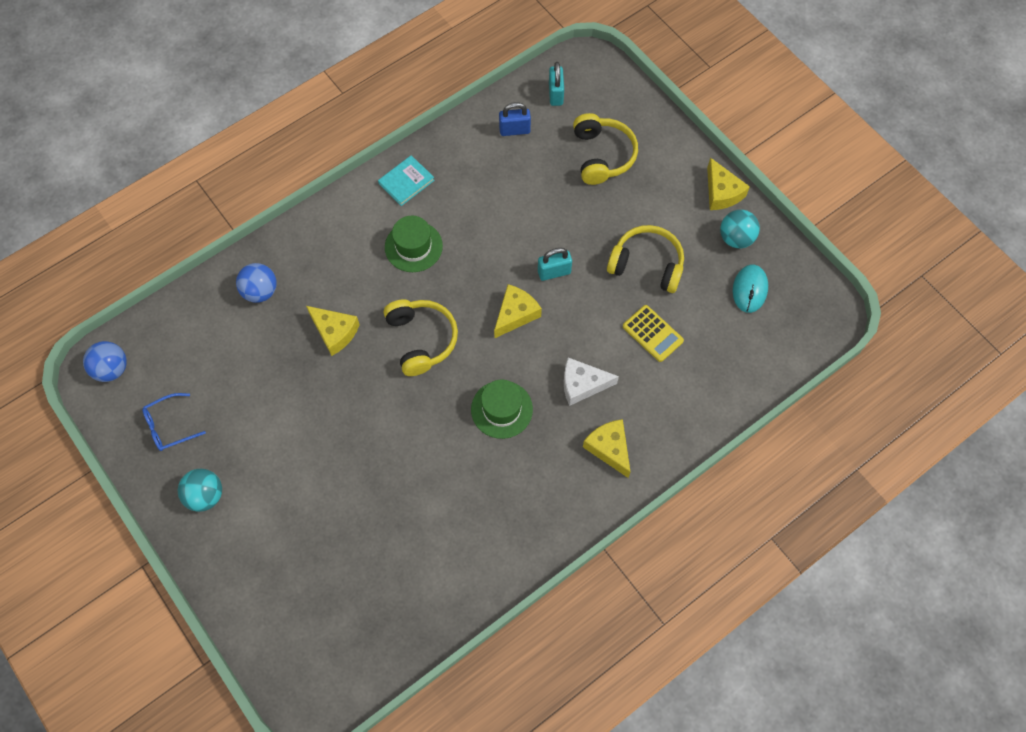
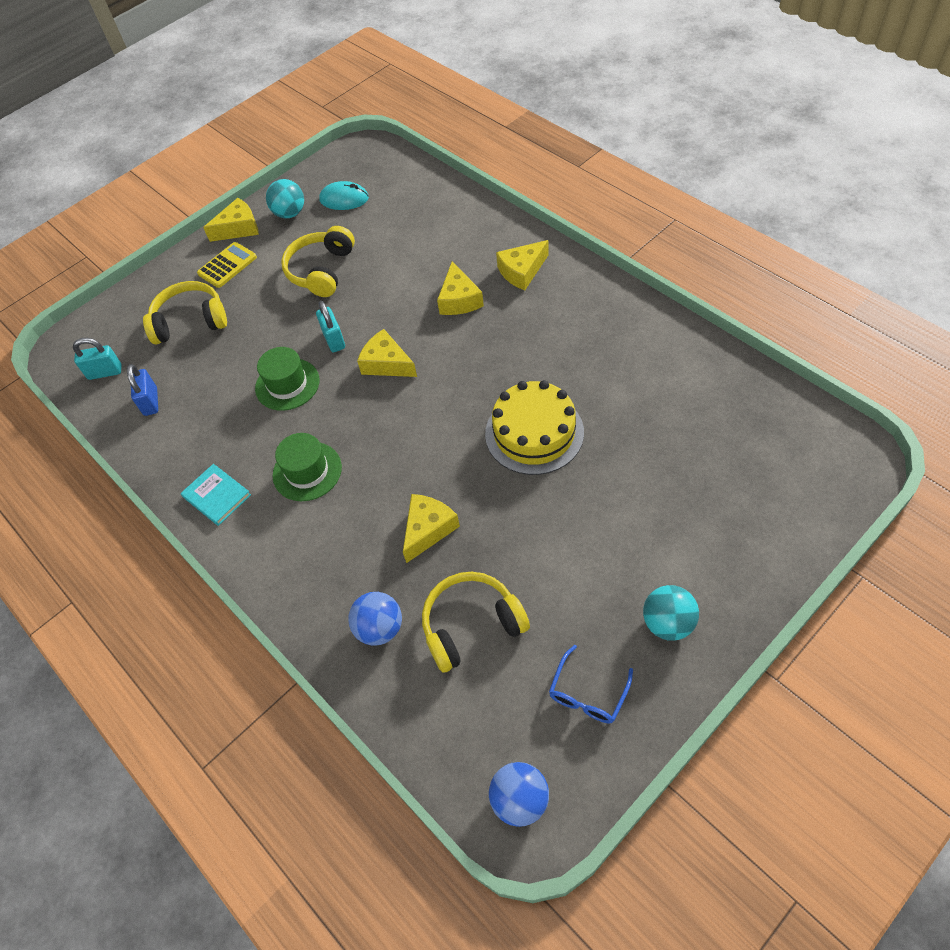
camera: 90 degrees left, 10 degrees down
blue glasses [142,393,206,451] -> blue glasses turned 60 degrees clockwise [549,645,633,724]
yellow headphones [384,299,458,376] -> yellow headphones moved to [422,572,530,672]
green hat [471,380,533,439] -> green hat moved to [255,347,319,411]
white cheese [564,357,619,406] -> yellow cheese [437,261,484,315]
yellow calculator [623,305,684,362] -> yellow calculator moved to [197,242,257,288]
none -> yellow cake [485,380,584,475]

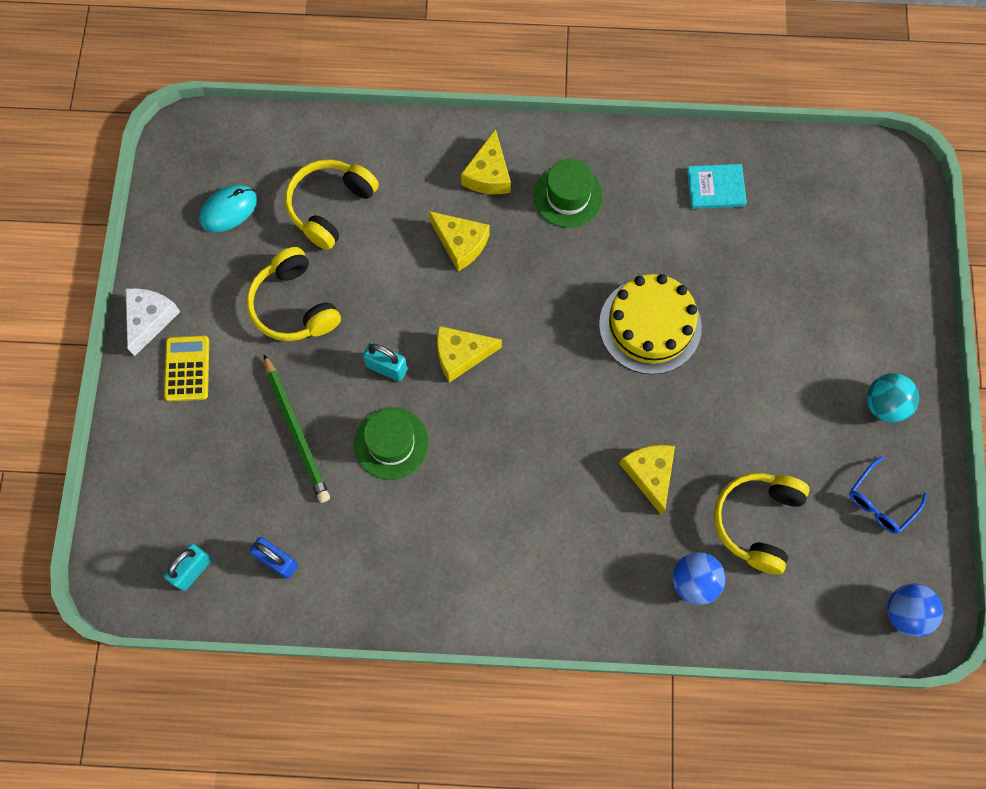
camera: 50 degrees left, 15 degrees up
yellow headphones [143,281,227,344] -> yellow headphones moved to [285,159,379,250]
turquoise book [181,464,251,526] -> turquoise book moved to [687,164,747,209]
yellow cheese [203,198,259,242] -> white cheese [125,288,180,356]
turquoise ball [266,179,304,218] -> none
green hat [273,433,342,501] -> green hat moved to [533,159,603,228]
blue glasses [549,645,633,724] -> blue glasses turned 60 degrees clockwise [849,457,927,534]
none -> green pencil [264,354,330,503]

